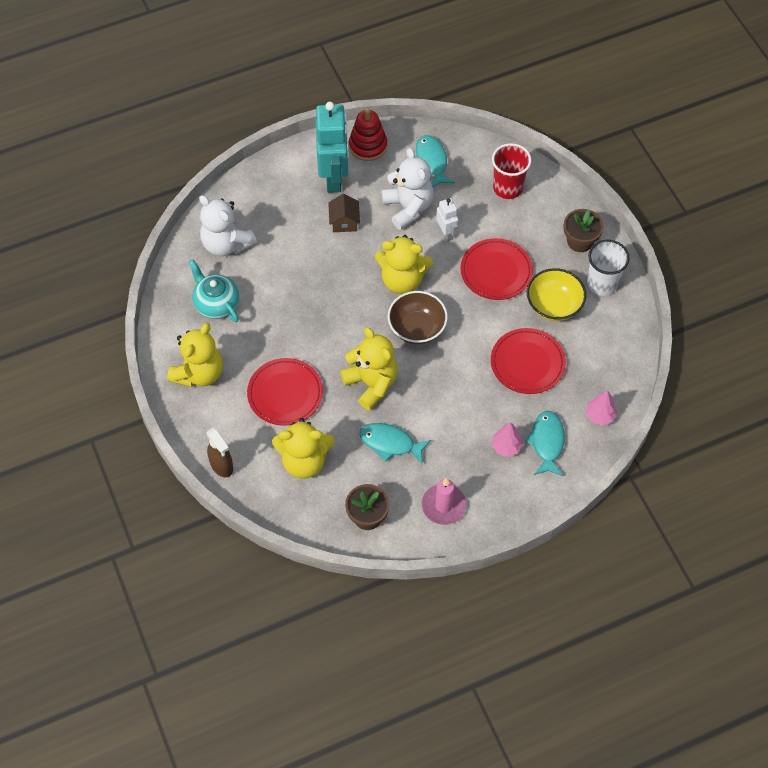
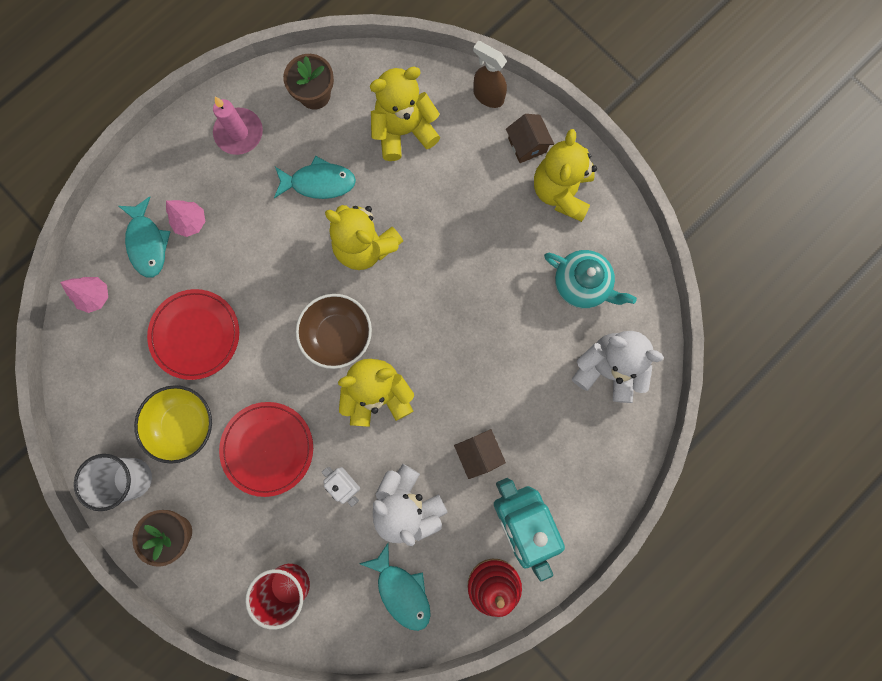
camera: 160 degrees right, 20 degrees up
red plate [247,358,323,426] -> none
none -> brown house [506,114,554,163]

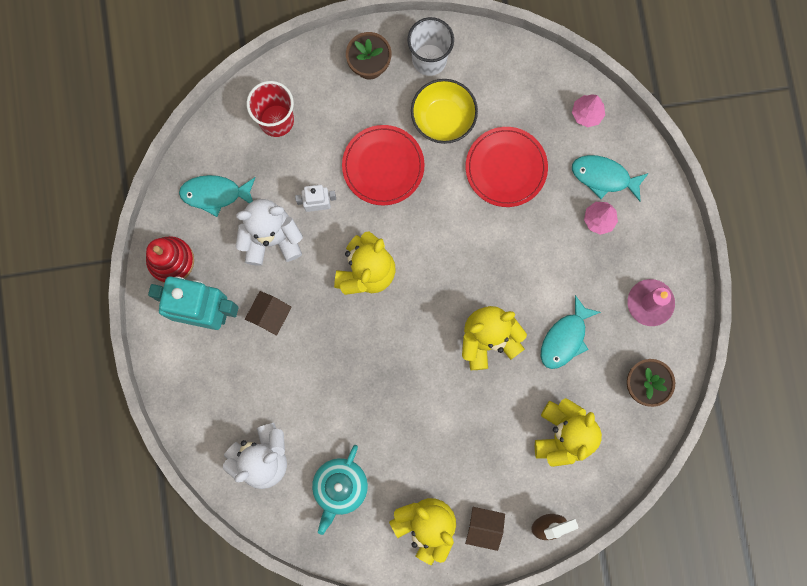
camera: 125 degrees right, 0 degrees up
brown bowl [296,294,372,369] -> none
brown house [454,429,506,479] -> brown house turned 75 degrees counterclockwise [245,291,292,336]
turquoise teapot [544,250,637,308] -> turquoise teapot turned 45 degrees counterclockwise [312,445,368,535]

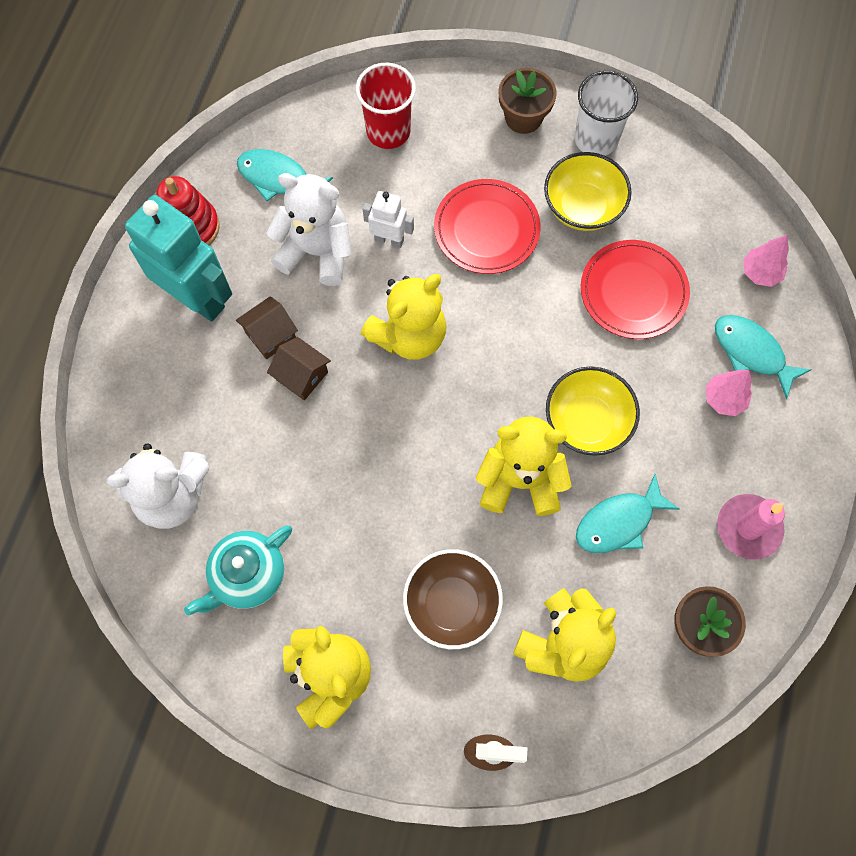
camera: 25 degrees right, 10 degrees down
brown house [465,507,505,551] -> brown house moved to [267,337,331,400]
none -> brown bowl [403,549,503,649]
none -> yellow bowl [546,366,640,456]

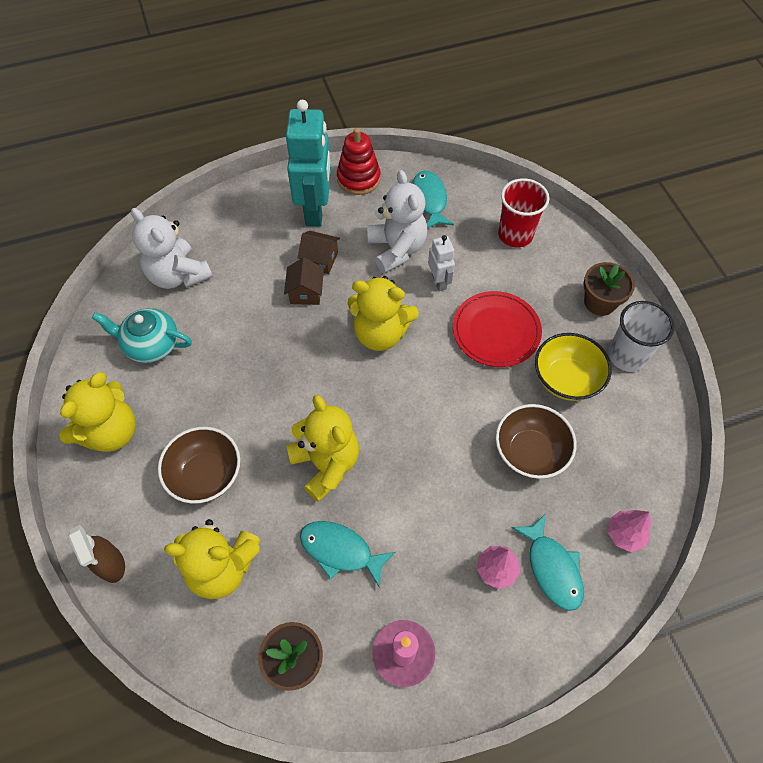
camera: 55 degrees right, 10 degrees down
yellow bowl [546,366,640,456] -> none
red plate [581,240,690,339] -> brown bowl [496,404,577,479]
turquoise fish [715,315,812,399] -> turquoise fish turned 150 degrees clockwise [512,513,584,611]

